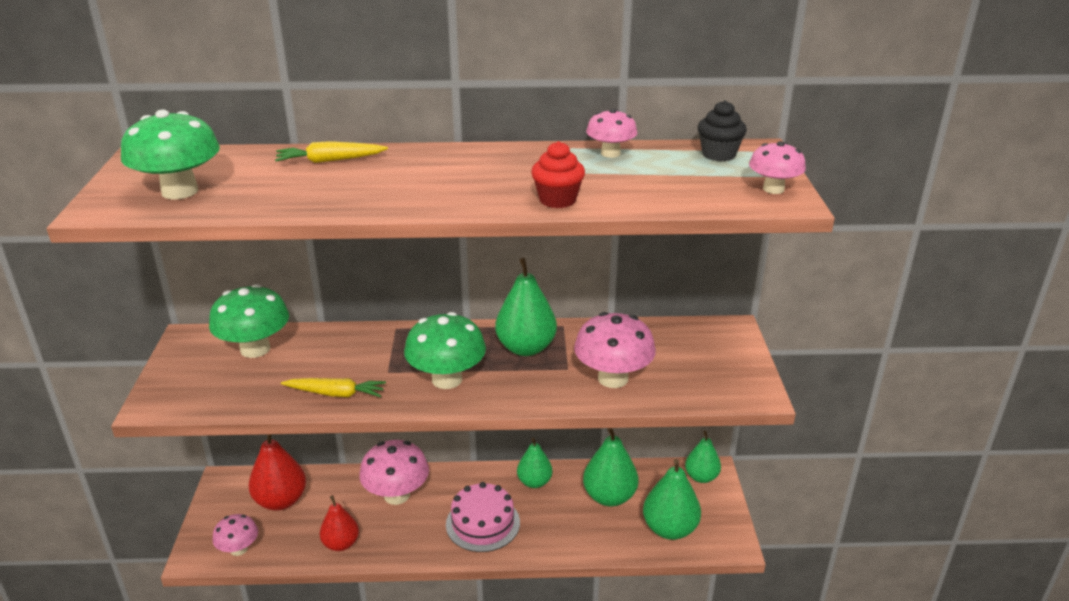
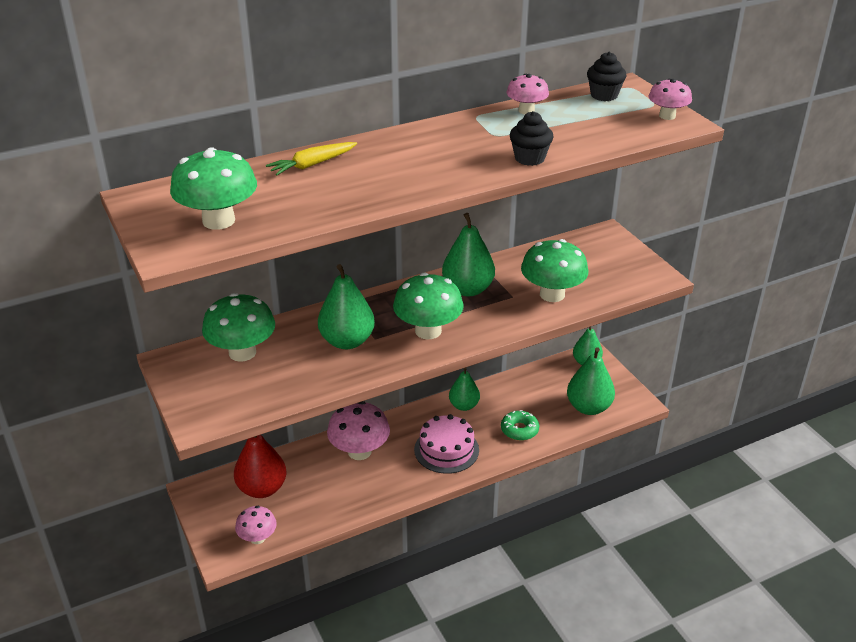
camera: 25 degrees left, 5 degrees up
yellow carrot [281,378,386,397] -> none
red pear [320,495,359,551] -> none
red cupcake [531,141,585,208] -> black cupcake [510,111,553,166]
pink mushroom [574,312,656,388] -> green mushroom [521,239,588,302]
green pear [583,428,638,506] -> green pear moved to [318,264,375,349]
none -> green donut [501,410,539,441]

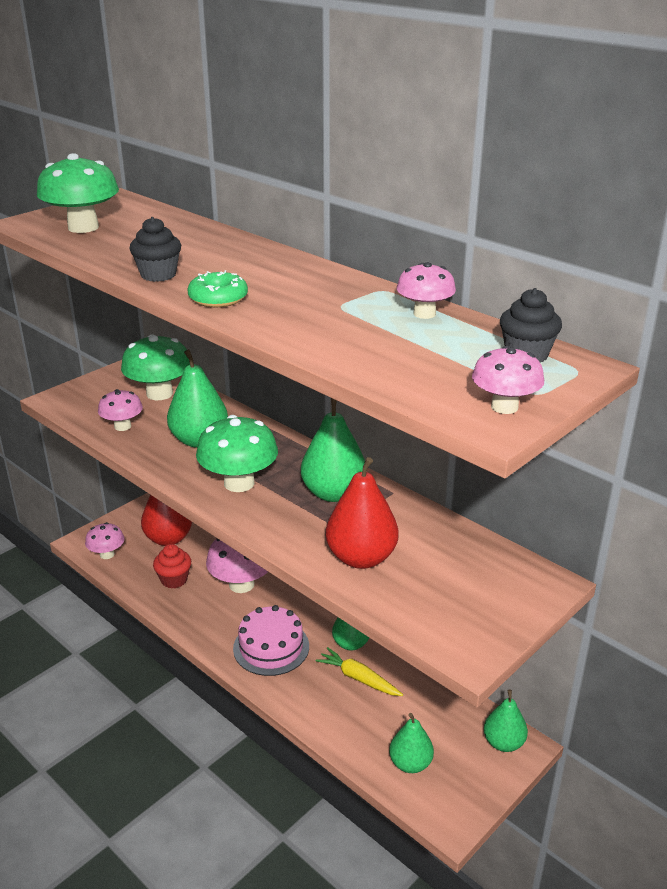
camera: 70 degrees right, 5 degrees down
yellow carrot [266,142,357,175] -> yellow carrot moved to [316,647,403,696]
green donut [501,410,539,441] -> green donut moved to [188,270,248,307]
black cupcake [510,111,553,166] -> black cupcake moved to [129,217,181,282]
green mushroom [521,239,588,302] -> red pear [325,457,398,569]
green pear [567,347,615,415] -> green pear [389,713,434,773], size x0.66
none -> pink mushroom [98,389,143,431]
none -> red cupcake [153,544,191,589]

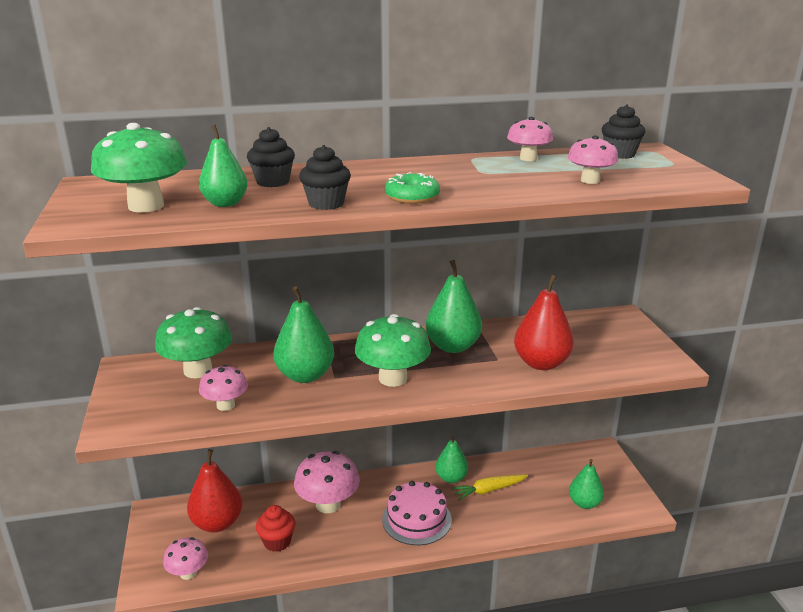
camera: 55 degrees left, 5 degrees down
pink mushroom [472,346,544,414] -> pink mushroom moved to [568,135,619,184]
green pear [484,690,528,752] -> green pear moved to [199,125,248,207]
none -> black cupcake [247,127,295,187]

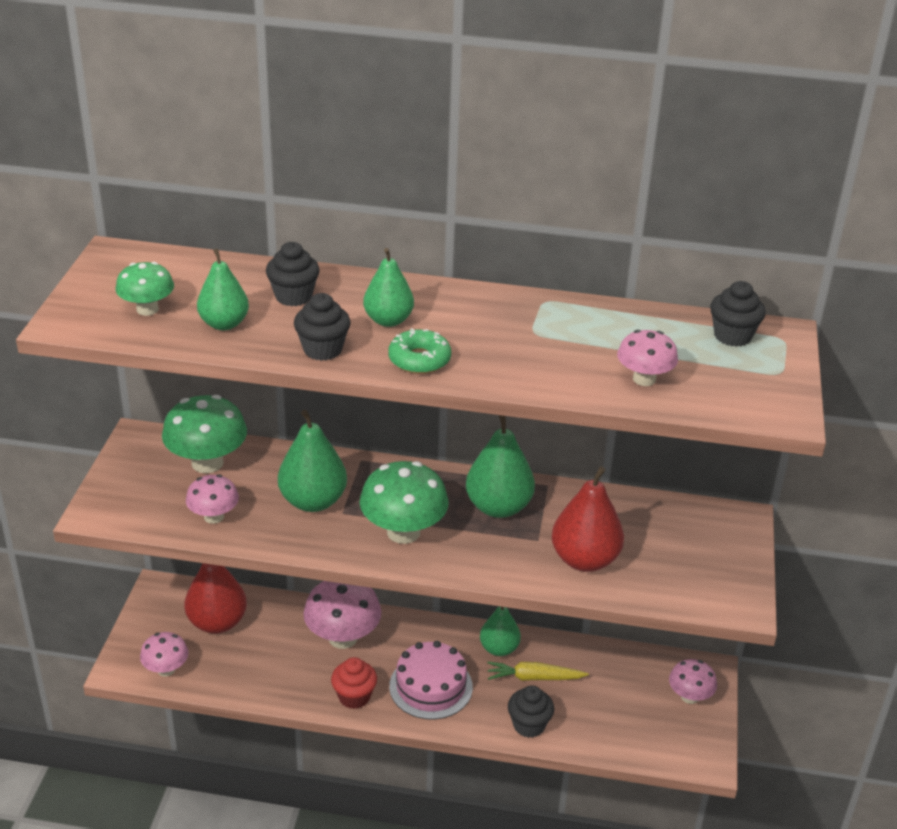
camera: 20 degrees right, 10 degrees up
green mushroom [91,123,187,213] -> green mushroom [116,262,174,316], size x0.60
red cupcake [256,505,296,552] -> red cupcake moved to [331,657,377,709]
pink mushroom [507,117,553,161] -> pink mushroom moved to [669,659,717,704]
green pear [569,459,604,509] -> green pear moved to [363,248,414,327]
none -> black cupcake [508,686,554,738]

